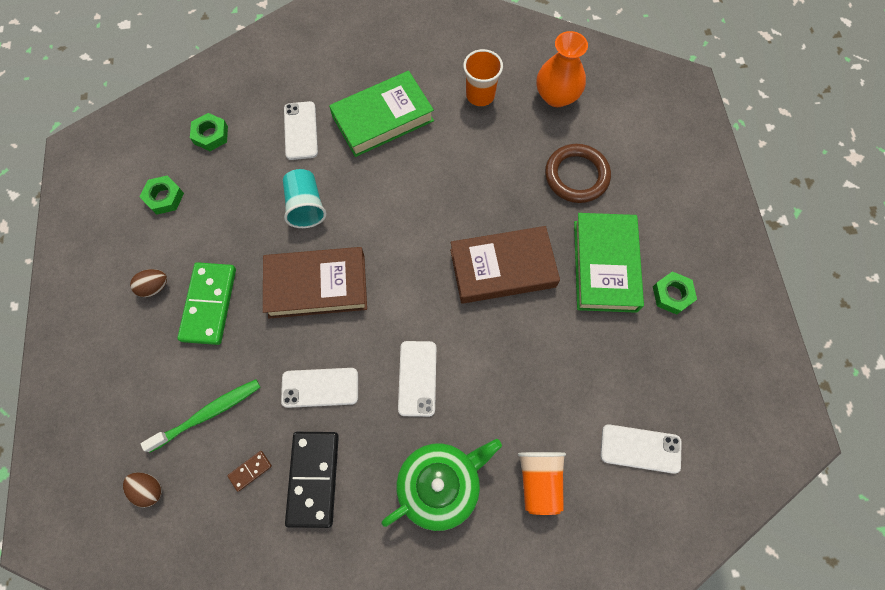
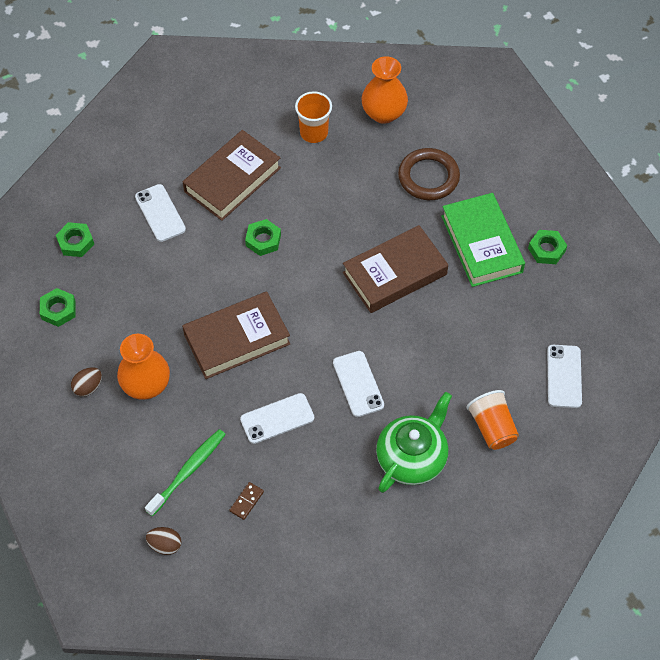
camera: 20 degrees left, 10 degrees down
green domino [177,262,236,345] -> orange vase [117,334,170,400]
turquoise cup [283,169,326,228] -> none
black domino [285,432,339,528] -> none
green book [329,71,434,157] -> brown book [183,130,281,221]
white phone [601,424,682,474] -> white phone turned 75 degrees counterclockwise [547,345,582,408]
none -> green nut [245,219,281,256]

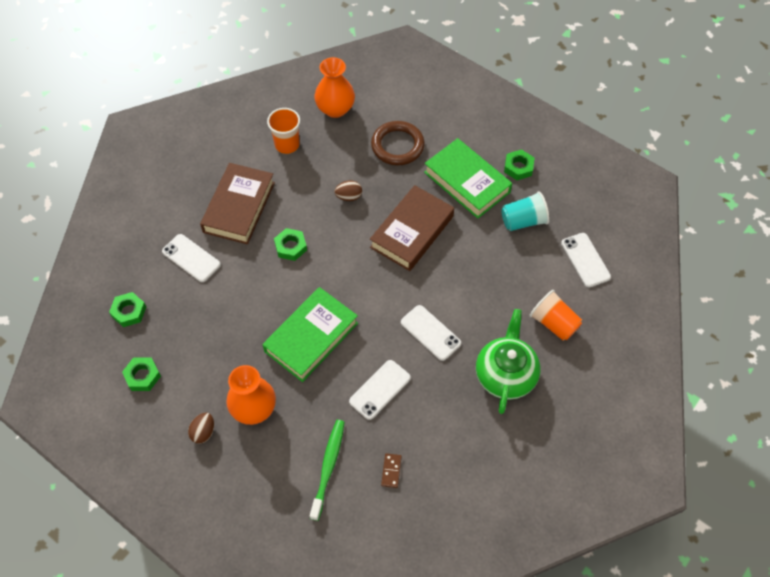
camera: 25 degrees left, 0 degrees up
brown egg [146,527,181,555] -> brown egg moved to [335,180,362,201]
brown book [182,291,290,379] -> green book [263,287,358,382]
none -> turquoise cup [501,191,550,231]

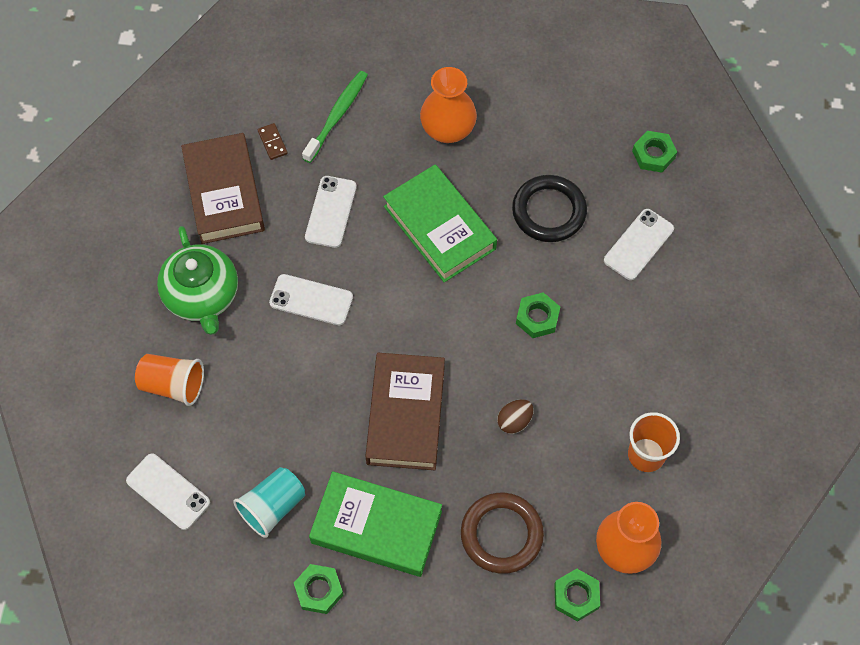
camera: 150 degrees right, 5 degrees up
green nut [122,358,161,391] -> green nut moved to [554,569,600,622]
white phone [162,234,221,282] -> white phone turned 60 degrees counterclockwise [604,209,674,280]
brown egg [188,412,214,444] -> none
brown book [200,163,275,244] -> brown book moved to [181,133,265,244]
green book [263,287,358,382] -> green book turned 45 degrees counterclockwise [383,164,497,283]
green toothbrush [310,420,344,521] -> green toothbrush turned 135 degrees counterclockwise [302,71,368,163]
none -> black ring [512,175,587,242]

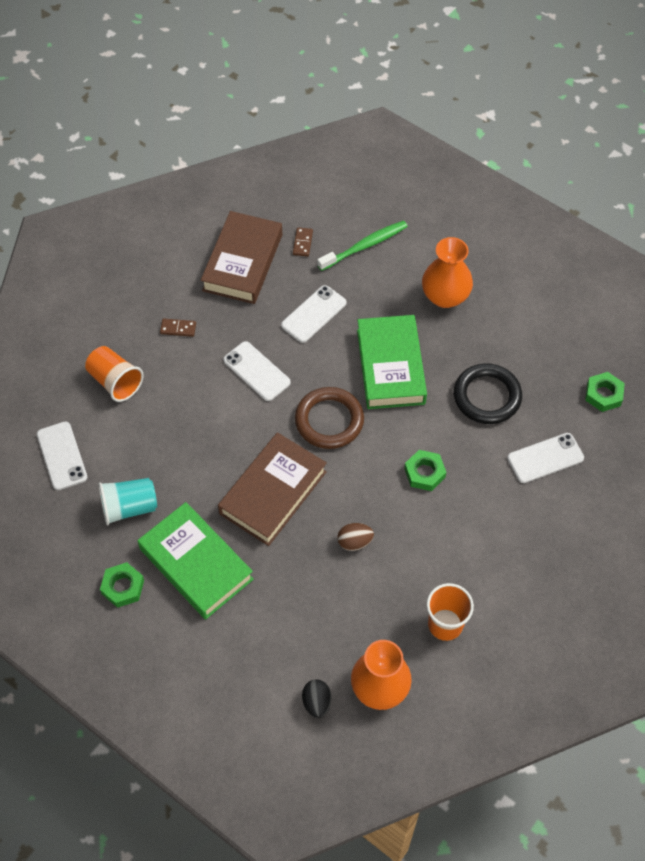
camera: 30 degrees right, 5 degrees down
green teapot [157,226,238,335] -> brown domino [160,318,196,337]
brown ring [461,493,544,574] -> brown ring moved to [295,387,364,449]
green nut [554,569,600,622] -> black egg [302,679,331,718]

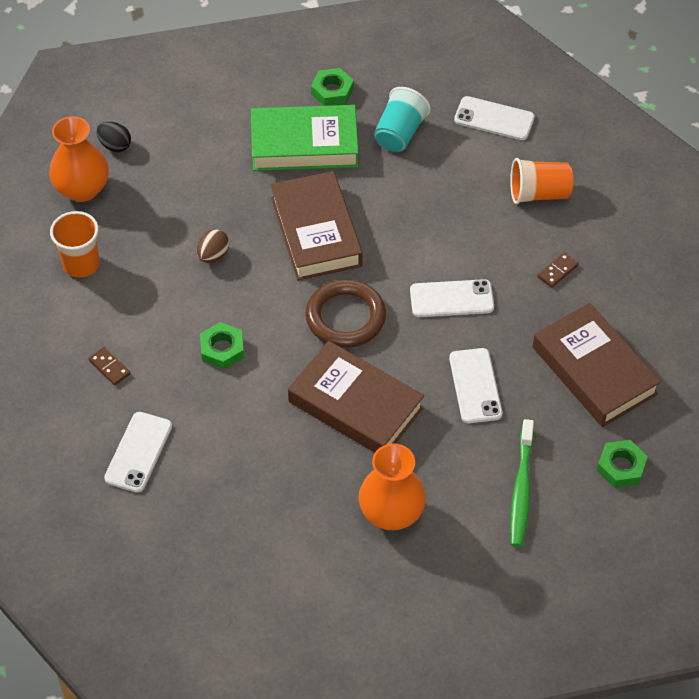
camera: 130 degrees right, 5 degrees down
brown domino [293,227,313,257] -> brown domino moved to [89,347,131,385]
green book [357,315,427,409] -> brown book [288,341,424,453]
black ring [454,363,522,424] -> none
green nut [585,372,625,412] -> green nut moved to [597,440,648,488]

